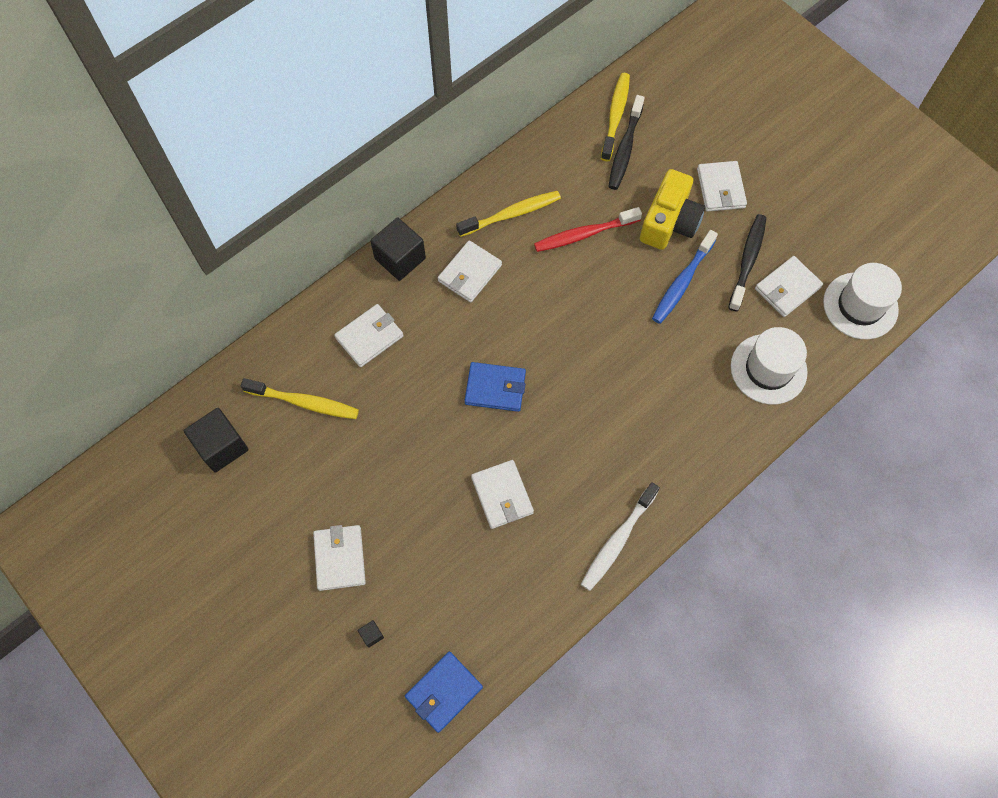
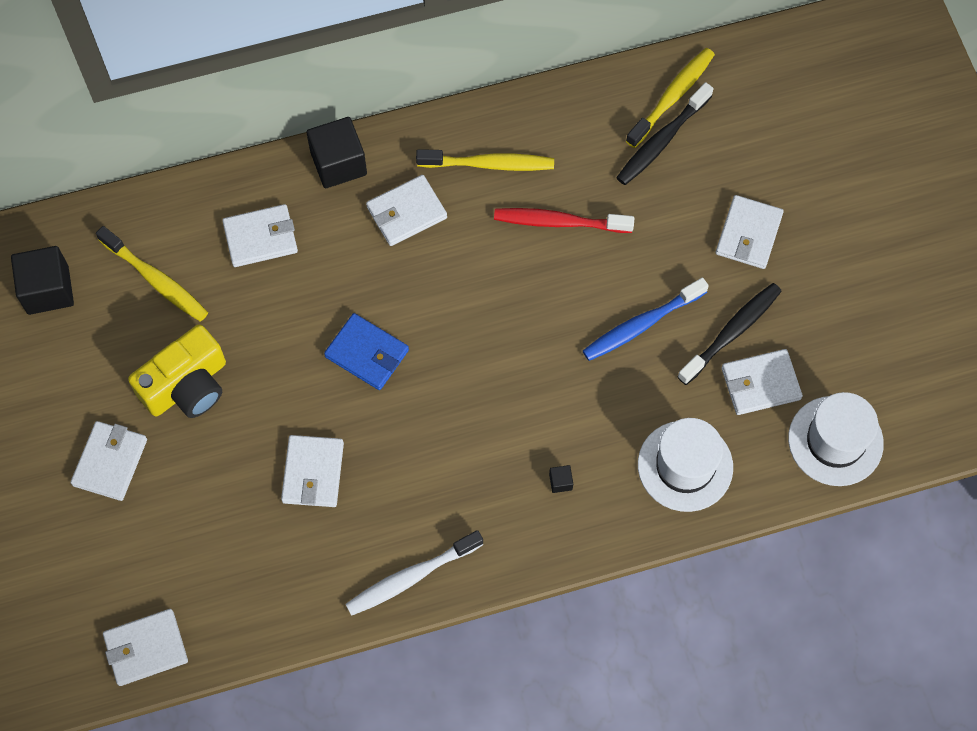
camera: 25 degrees right, 0 degrees up
black cube [358,620,384,648] -> black cube moved to [549,465,573,493]
blue wallet [405,652,483,733] -> white wallet [103,609,188,686]
yellow camera [640,169,705,250] -> yellow camera moved to [128,324,226,418]

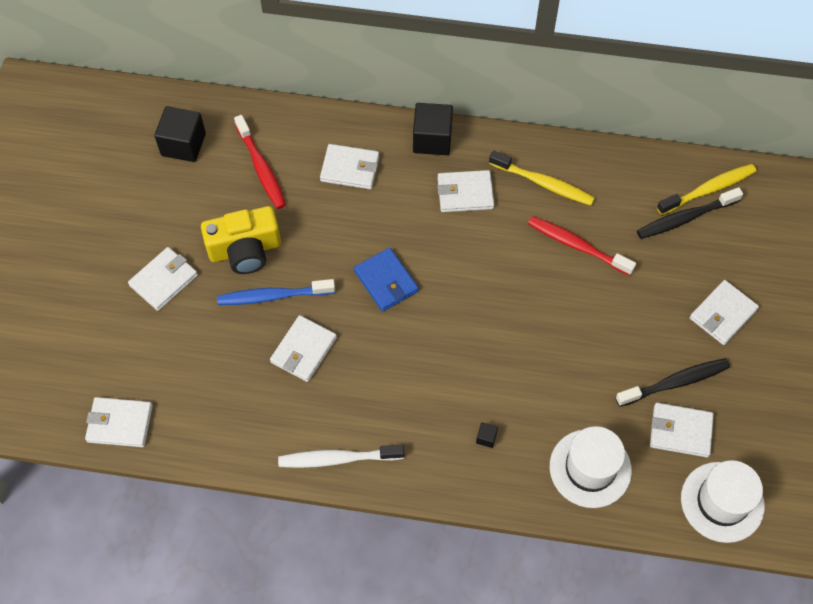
camera: 25 degrees right, 5 degrees down
yellow toothbrush [96,226,208,321] -> red toothbrush [234,115,286,209]
blue toothbrush [583,278,709,361] -> blue toothbrush moved to [217,279,335,305]

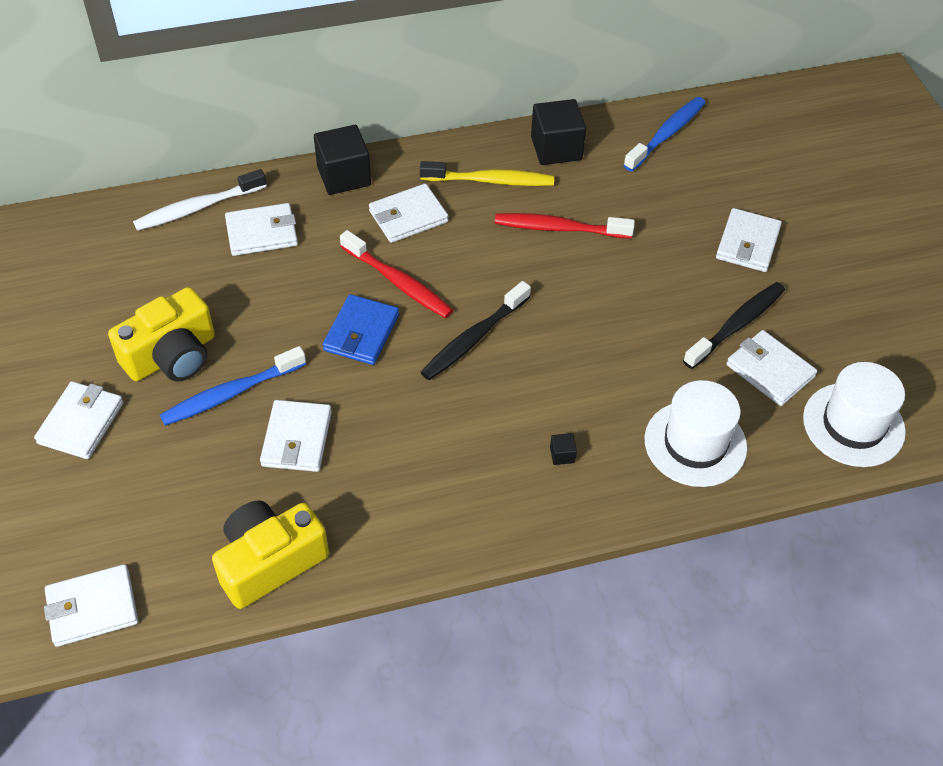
camera: 25 degrees left, 10 degrees down
black cube [154,106,206,162] -> black cube moved to [531,99,586,165]
red toothbrush [234,115,286,209] -> red toothbrush moved to [340,230,453,318]
white toothbrush [278,444,404,468] -> white toothbrush moved to [133,169,267,231]
blue wallet [354,248,419,312] -> blue wallet turned 75 degrees clockwise [323,294,399,365]
black toothbrush [637,187,743,239] -> black toothbrush moved to [421,281,531,380]
white wallet [650,403,714,458] -> white wallet turned 60 degrees clockwise [726,330,817,406]
yellow toothbrush [657,164,757,215] -> blue toothbrush [623,97,706,172]
none -> yellow camera [212,501,329,609]

